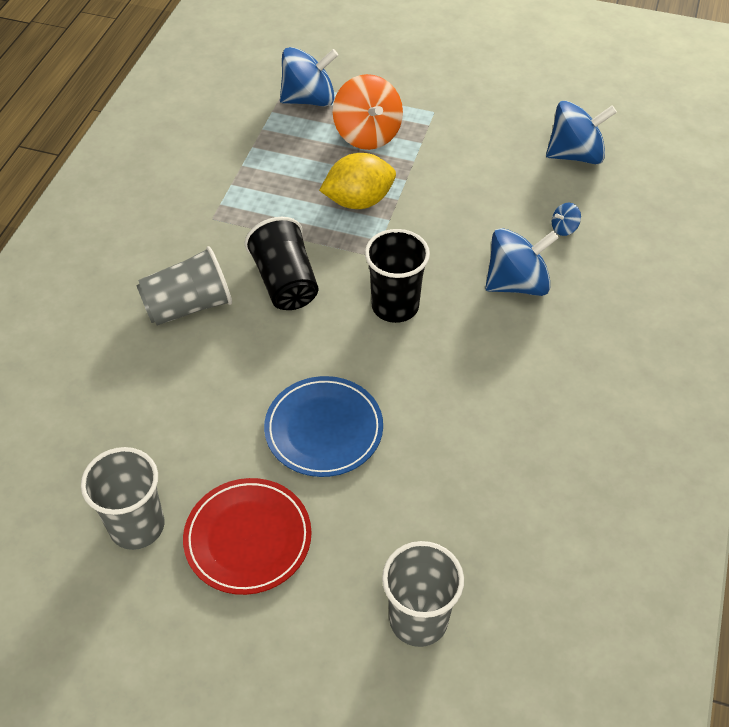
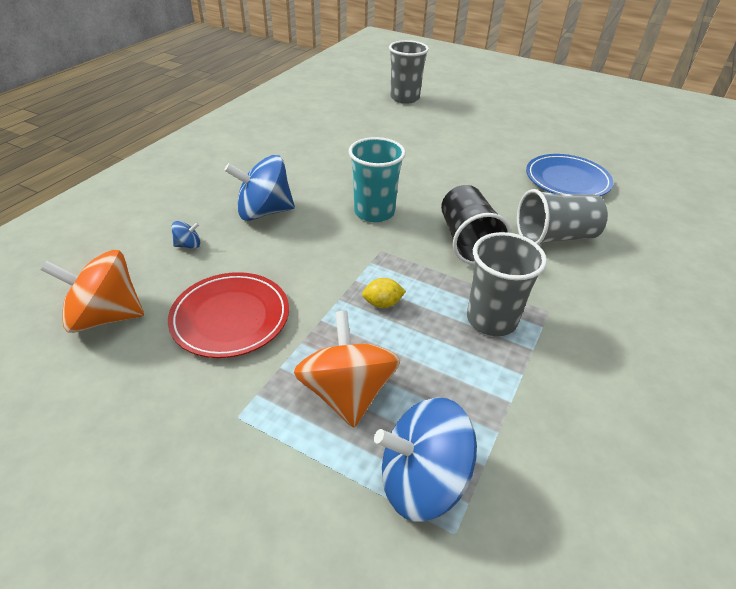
camera: 170 degrees left, 10 degrees down
grey cup [81,447,164,550] -> grey cup moved to [467,232,547,336]
red plate [183,478,312,595] -> red plate moved to [168,272,289,358]
blue plate [264,376,383,477] -> blue plate moved to [526,154,613,196]
yellow lemon [319,153,396,209] -> yellow lemon [362,278,406,308], size x0.49
black cup [365,229,430,323] -> turquoise cup [348,137,406,222]
blue spinning top [546,101,617,164] -> orange spinning top [41,250,144,333]

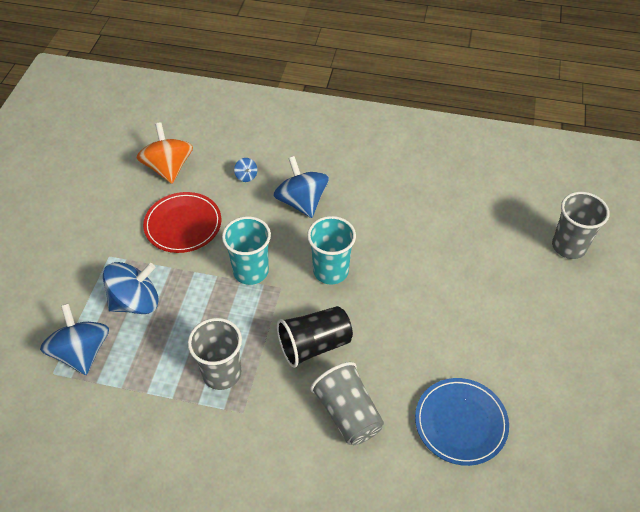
camera: 75 degrees right, 10 degrees up
orange spinning top [294,311,400,428] -> blue spinning top [103,262,159,314]
yellow lemon [362,278,406,308] -> none
none -> turquoise cup [222,216,271,285]

